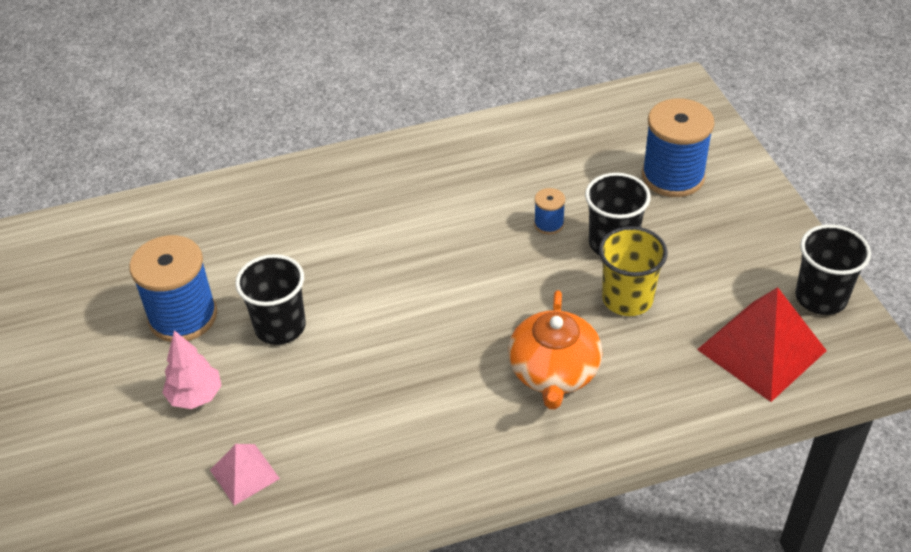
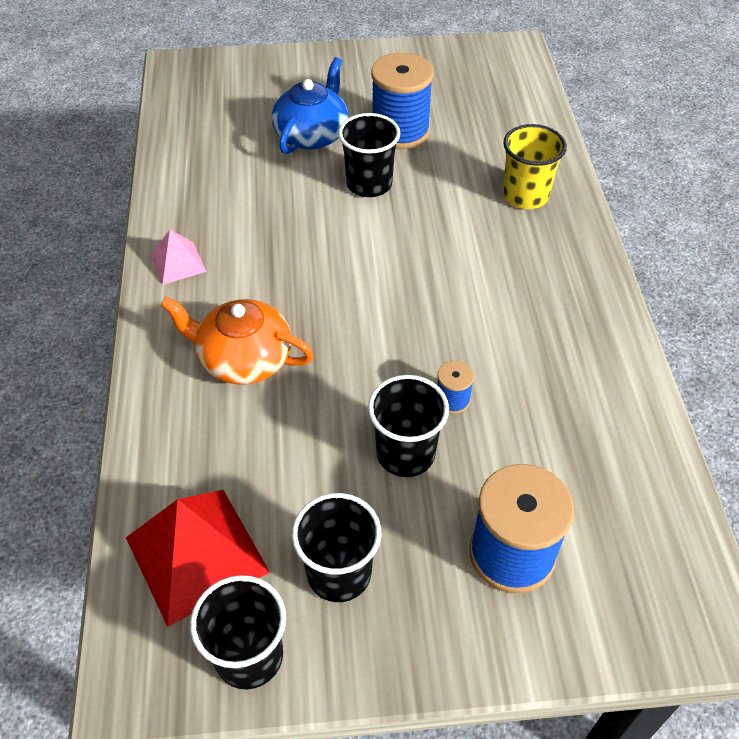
camera: 100 degrees right, 5 degrees up
pink tree [162,330,222,409] -> blue teapot [272,57,348,154]
pink pyramid [210,444,280,506] -> pink pyramid moved to [151,229,206,285]
yellow cup [599,226,668,316] -> yellow cup moved to [503,124,567,209]
none -> black cup [292,493,381,602]

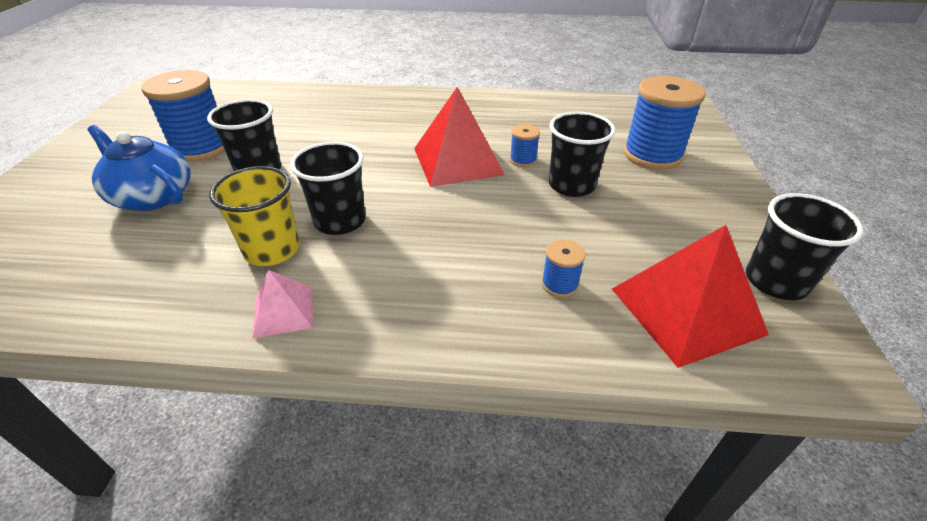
camera: 80 degrees left, 10 degrees down
orange teapot [160,296,314,385] -> none
black cup [292,493,381,602] -> black cup moved to [290,142,366,235]
yellow cup [503,124,567,209] -> yellow cup moved to [209,166,300,266]
none -> red pyramid [414,87,505,187]
none -> blue spool [541,240,586,298]

